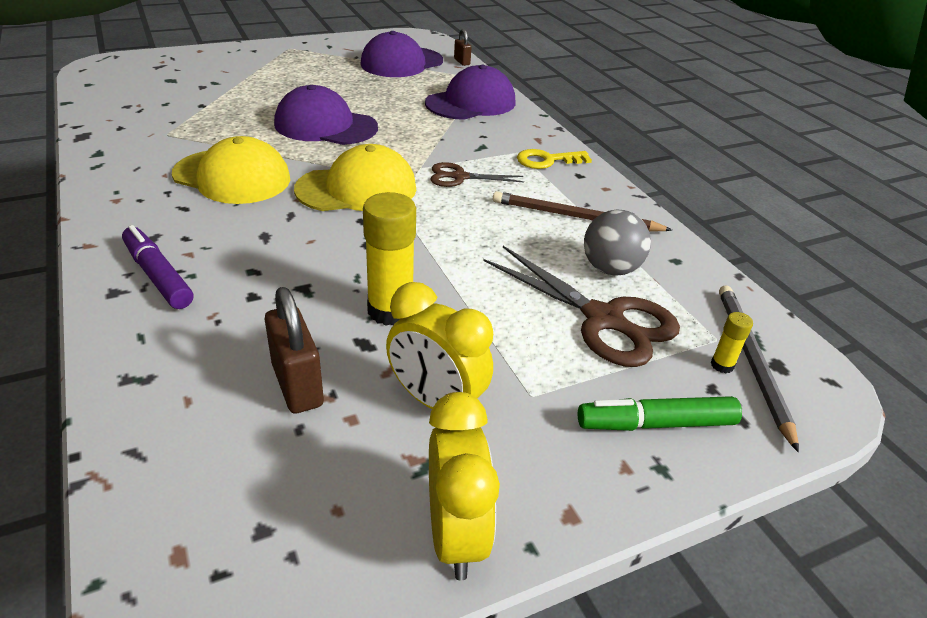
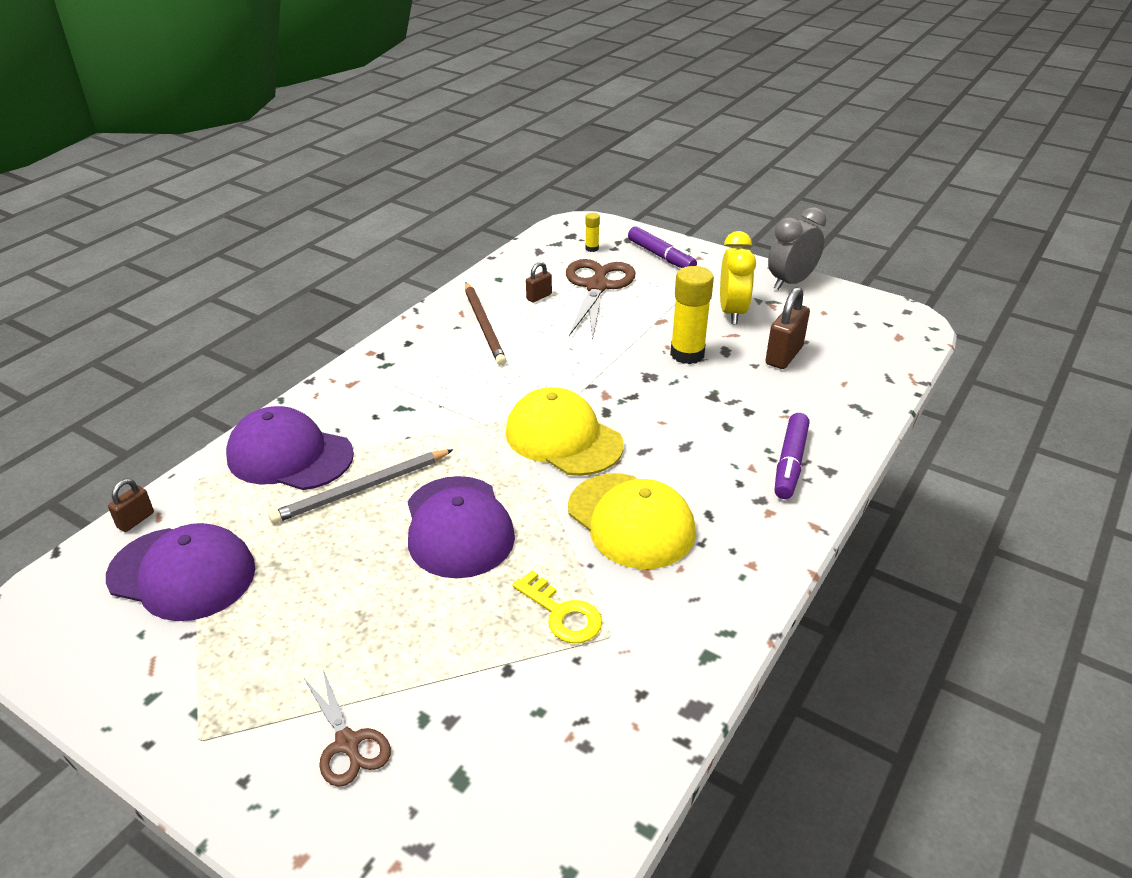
camera: 120 degrees left, 0 degrees up
yellow cap [172,136,290,204] -> yellow cap turned 150 degrees clockwise [568,474,696,569]
yellow clock [429,392,500,580] -> grey clock [768,207,826,290]
brown scissors [430,162,524,187] -> brown scissors moved to [304,670,391,787]
yellow key [517,149,592,169] -> yellow key moved to [512,570,602,643]
green marker [578,396,742,431] -> purple marker [628,226,697,268]
grey ball [584,210,651,276] -> brown padlock [526,262,552,302]
grey pencil [719,285,799,452] -> grey pencil moved to [268,449,454,524]

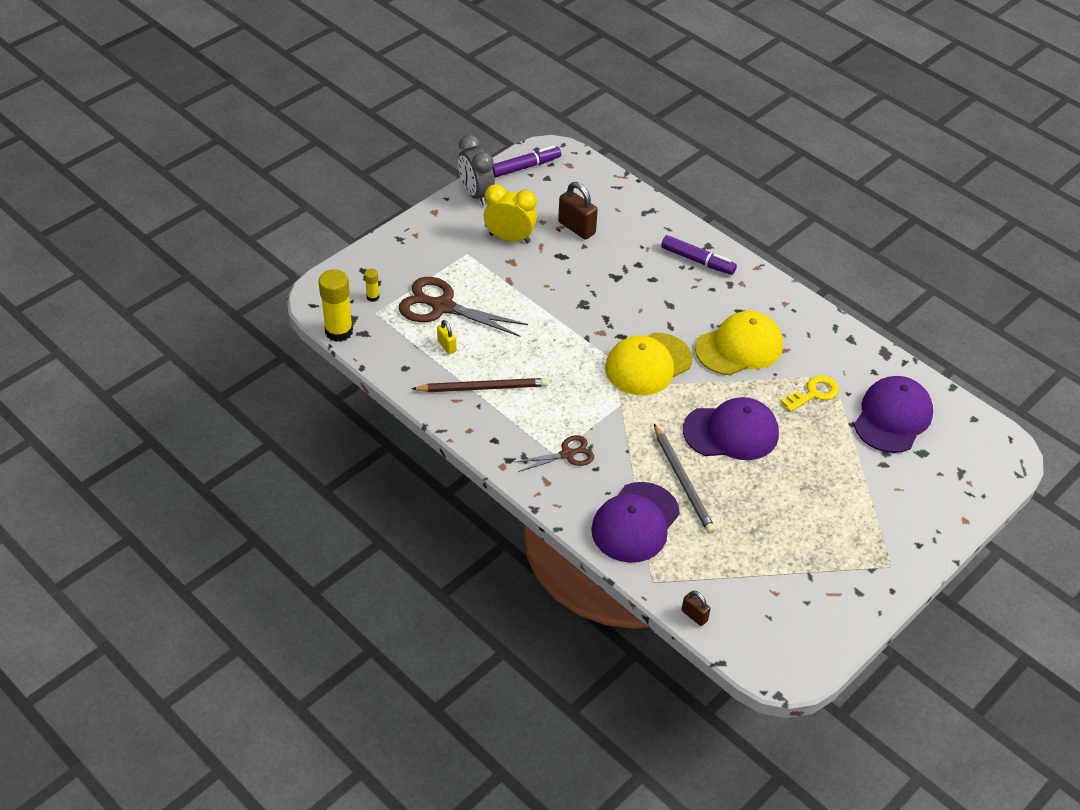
camera: 80 degrees left, 10 degrees up
purple cap [106,523,255,621] -> purple cap moved to [854,376,933,453]
brown scissors [304,670,391,787] -> brown scissors moved to [516,435,594,472]
brown padlock [526,262,552,302] -> yellow padlock [437,320,457,354]
purple marker [628,226,697,268] -> purple marker moved to [492,145,561,177]
yellow glue stick [670,266,714,364] -> yellow glue stick moved to [319,269,353,342]

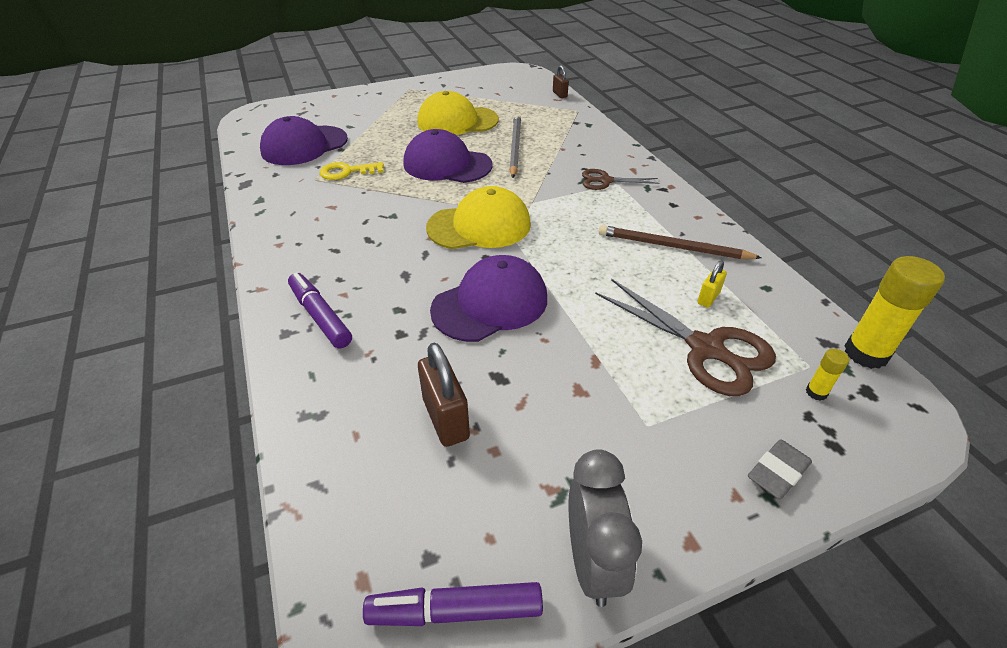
camera: 155 degrees left, 5 degrees down
yellow padlock [437,320,457,354] -> yellow padlock turned 45 degrees clockwise [697,261,727,308]
yellow clock [484,184,537,243] -> none
purple cap [591,482,680,563] -> purple cap moved to [430,255,547,342]
yellow cap [695,311,783,375] -> yellow cap moved to [417,91,499,135]
none -> grey eraser [748,439,812,499]

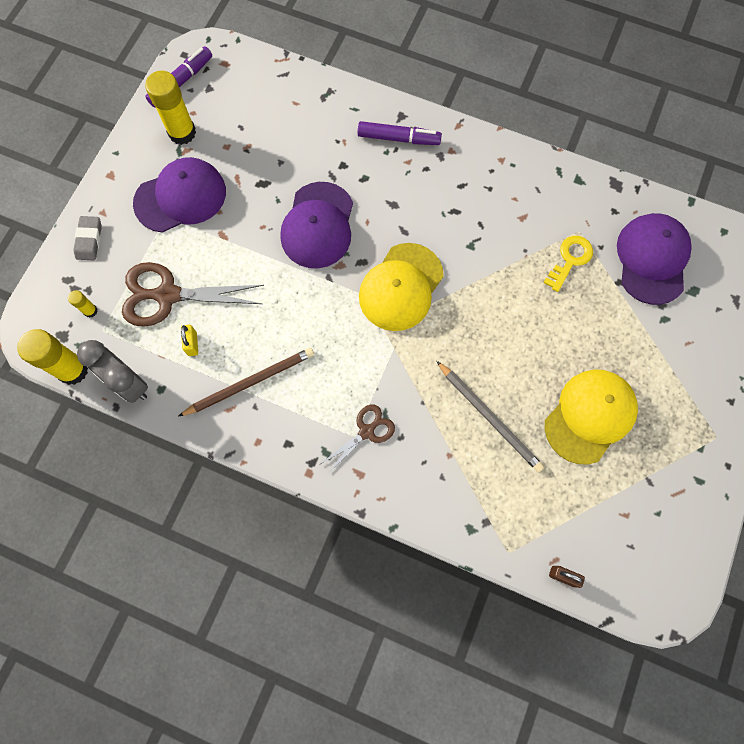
camera: 135 degrees right, 30 degrees up
purple cap [403,129,493,183] -> purple cap moved to [133,157,226,233]
brown padlock [418,343,470,447] -> none
grey clock [568,449,642,607] -> grey clock moved to [77,340,148,403]
none -> yellow glue stick [145,70,196,145]

